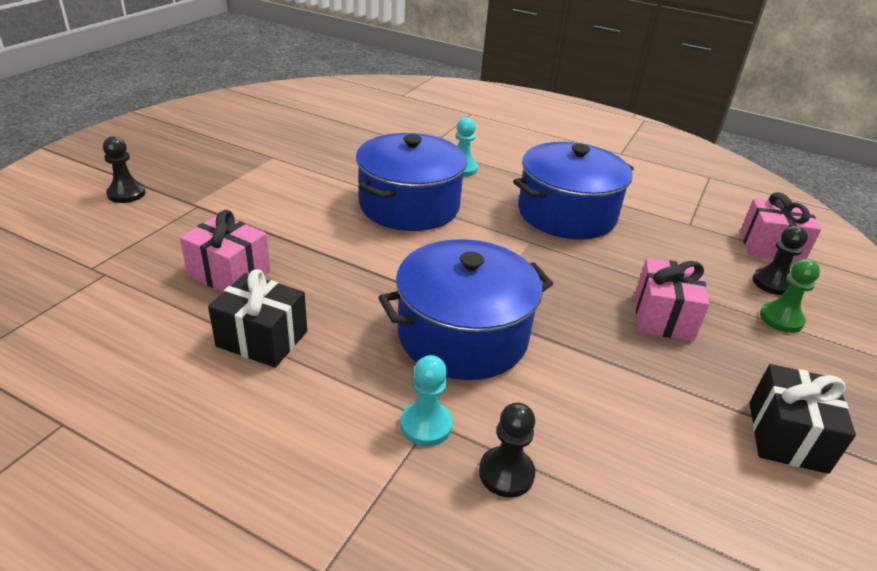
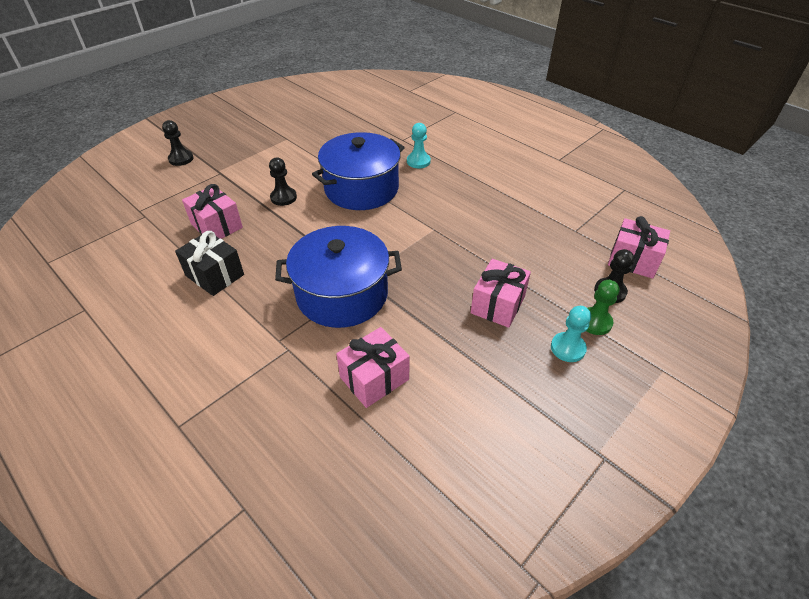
camera: 20 degrees right, 10 degrees up
turquoise pawn [400,355,453,446] -> turquoise pawn moved to [551,306,591,362]
black pawn [479,402,535,498] -> black pawn moved to [269,158,297,206]
blue pot [513,142,634,239] -> none
black gift [750,364,856,474] -> none
none -> pink gift [336,327,410,408]

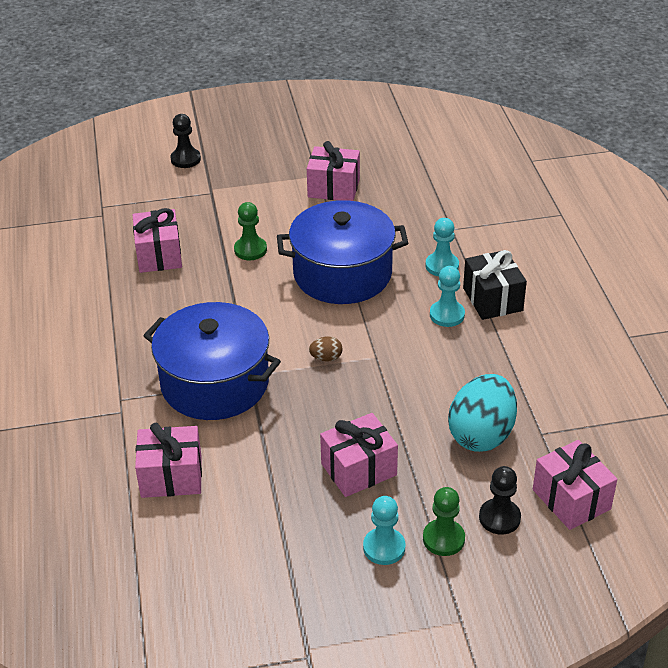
camera: 35 degrees right, 5 degrees down
black gift [175,231,244,296] -> black gift moved to [463,250,527,320]
black pawn [269,158,297,206] -> green pawn [234,202,267,260]
none -> pink gift [307,141,360,201]
none -> brown egg [309,336,342,361]
none -> turquoise pawn [430,266,465,327]
none -> turquoise egg [448,374,517,452]

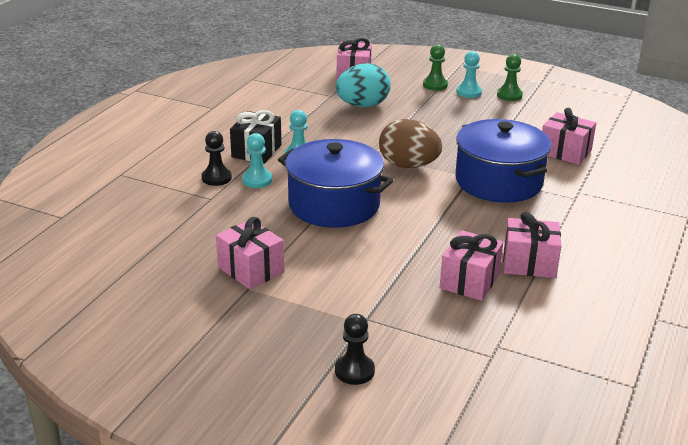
camera: 145 degrees left, 10 degrees down
green pawn [234,202,267,260] -> green pawn moved to [497,54,523,101]
brown egg [309,336,342,361] -> brown egg [379,119,442,168], size x2.41
pink gift [320,413,398,497] -> pink gift moved to [503,212,561,278]
black pawn [479,466,521,535] -> black pawn moved to [201,131,232,186]

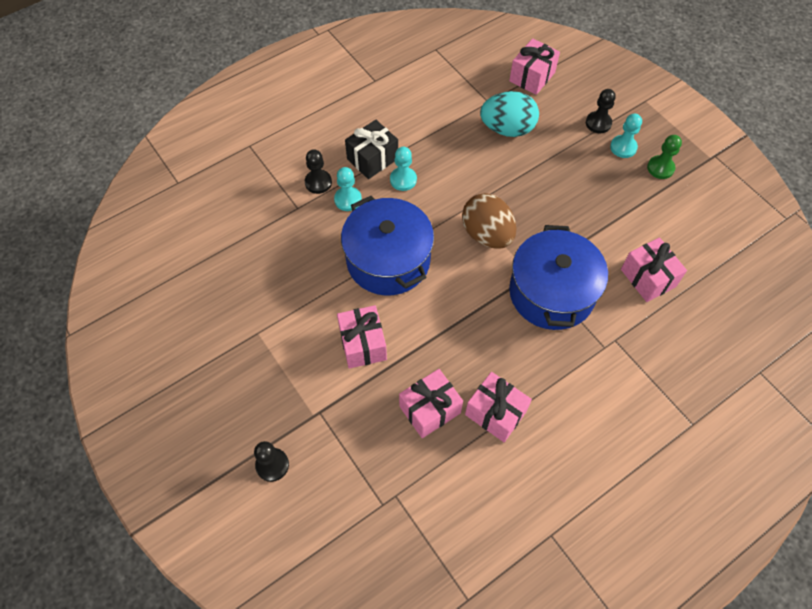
camera: 30 degrees right, 30 degrees up
pink gift [216,217,284,289] -> pink gift moved to [337,305,387,369]
green pawn [423,44,448,91] -> black pawn [586,89,616,133]

